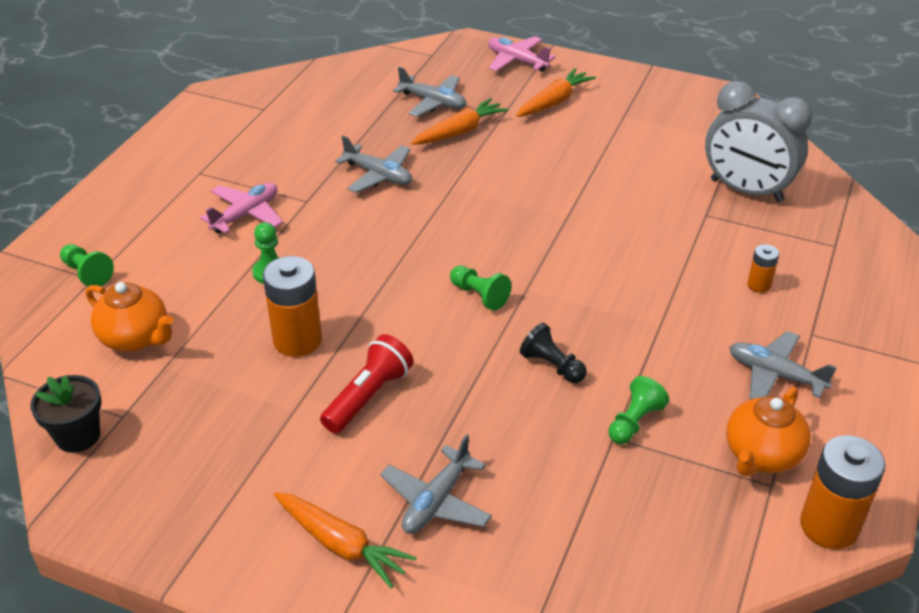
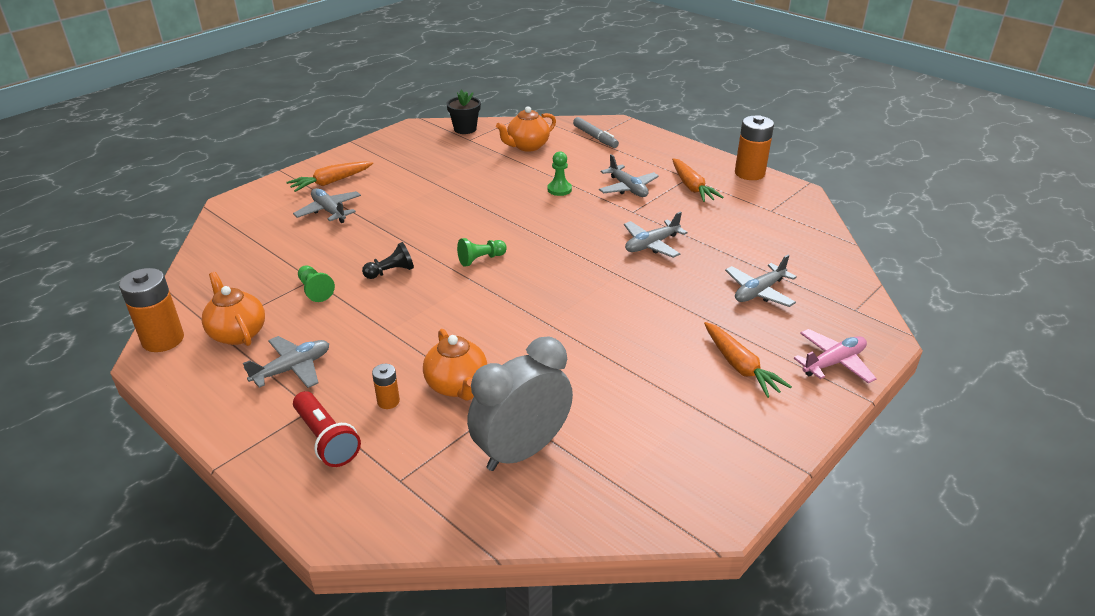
camera: 110 degrees right, 5 degrees down
green pawn [60,244,114,287] -> grey marker [573,117,619,148]
pink plane [200,183,283,234] -> grey plane [599,154,659,197]
orange battery [263,256,322,357] -> orange battery moved to [735,115,774,180]
red flashlight [320,334,413,434] -> red flashlight moved to [293,391,361,467]
orange carrot [411,98,508,145] -> orange carrot moved to [672,158,724,202]
none -> orange teapot [423,329,487,401]

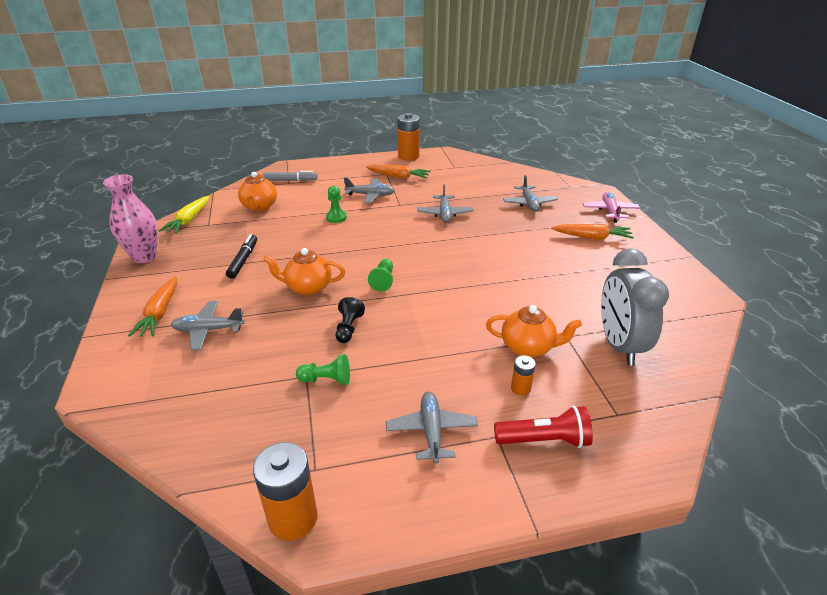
camera: 55 degrees left, 0 degrees up
orange teapot [202,272,265,346] -> orange teapot moved to [263,248,345,295]
black flower pot [446,90,481,134] -> yellow carrot [159,196,209,234]
none -> pink vase [103,174,157,263]
none -> black marker [226,234,257,279]

